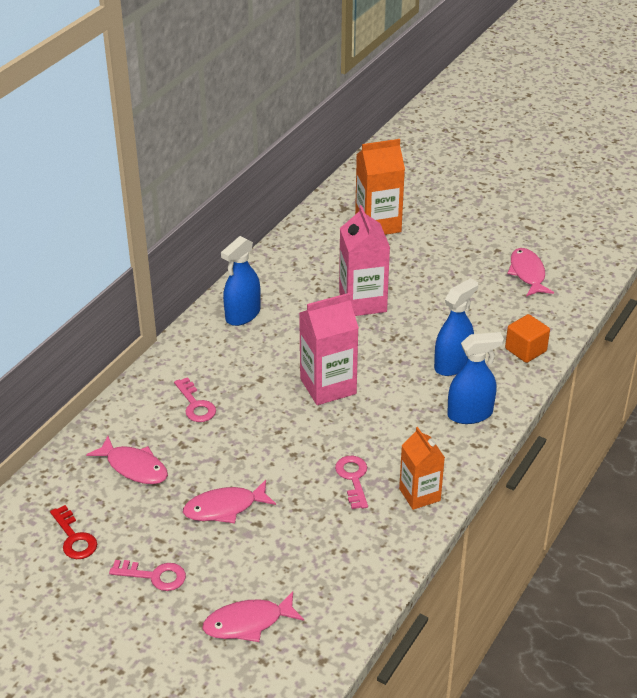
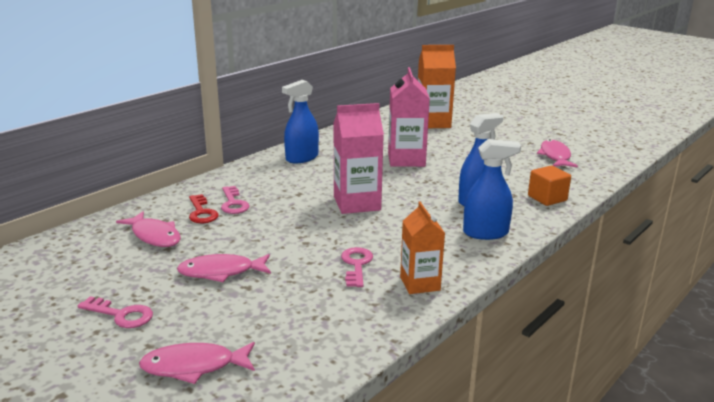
camera: 10 degrees right, 15 degrees down
red key [50,505,97,559] -> red key moved to [189,194,219,223]

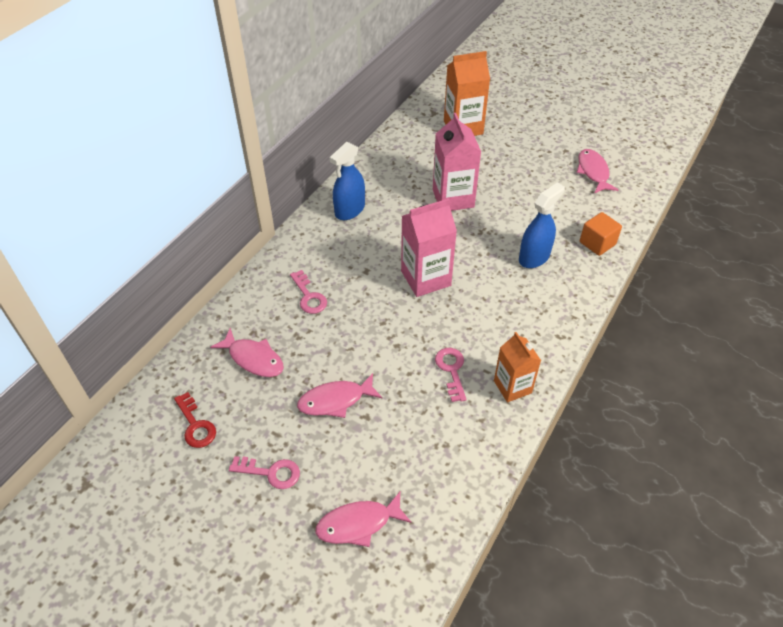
camera: 10 degrees left, 25 degrees up
red key [189,194,219,223] -> red key moved to [174,392,216,448]
blue spray bottle [463,139,521,240] -> none

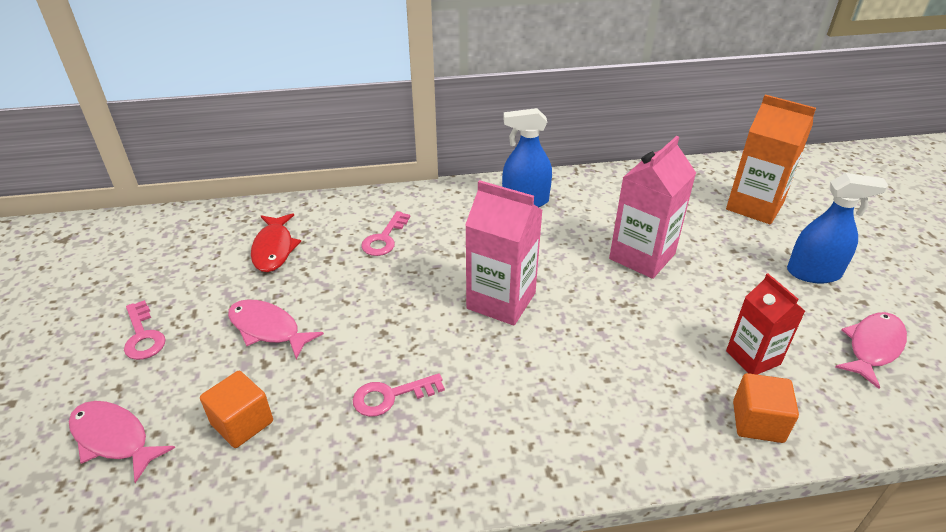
camera: 50 degrees right, 10 degrees down
red key [174,392,216,448] -> none
pink fish [210,328,284,377] -> red fish [251,213,301,272]
pink key [435,348,467,402] -> pink key turned 150 degrees counterclockwise [353,373,445,417]
orange carton [494,332,541,403] -> none
blue spray bottle [519,182,565,268] -> blue spray bottle moved to [787,173,888,283]
none -> orange cube [200,371,273,448]
none -> red carton [726,274,805,375]

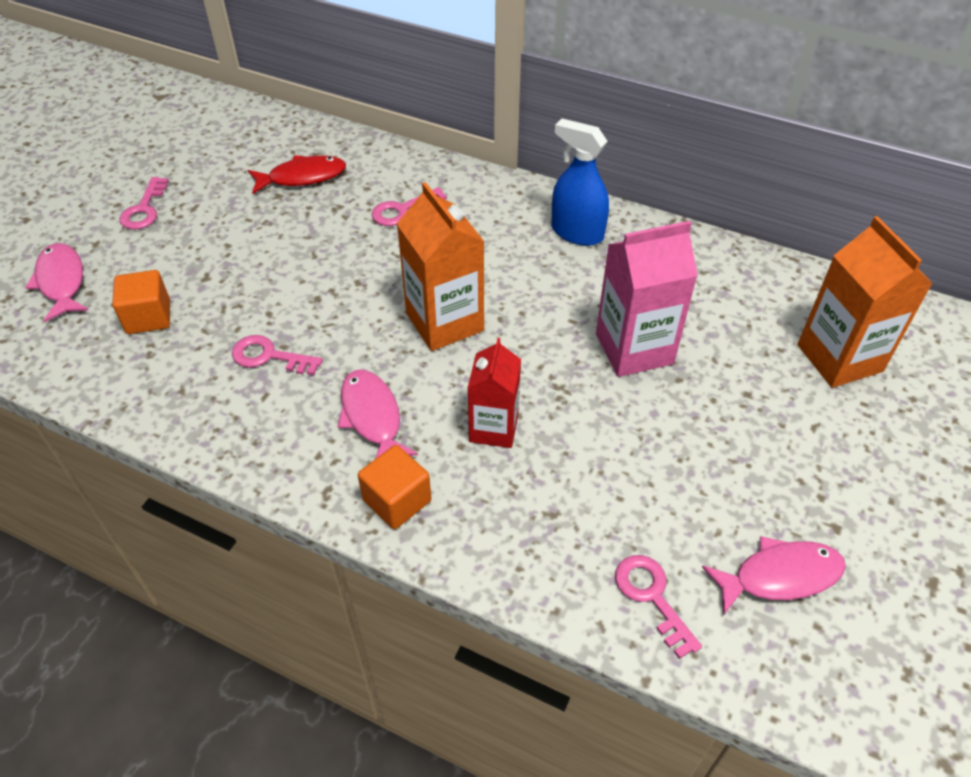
camera: 35 degrees right, 10 degrees up
pink fish [228,299,324,360] -> pink fish moved to [337,370,418,459]
red fish [251,213,301,272] -> red fish turned 135 degrees counterclockwise [248,155,346,194]
pink carton [465,180,543,326] -> orange carton [397,182,484,351]
red carton [726,274,805,375] -> red carton moved to [468,338,521,448]
orange cube [733,373,799,443] -> orange cube moved to [358,445,431,529]
blue spray bottle [787,173,888,283] -> none
none -> pink key [615,555,702,659]

